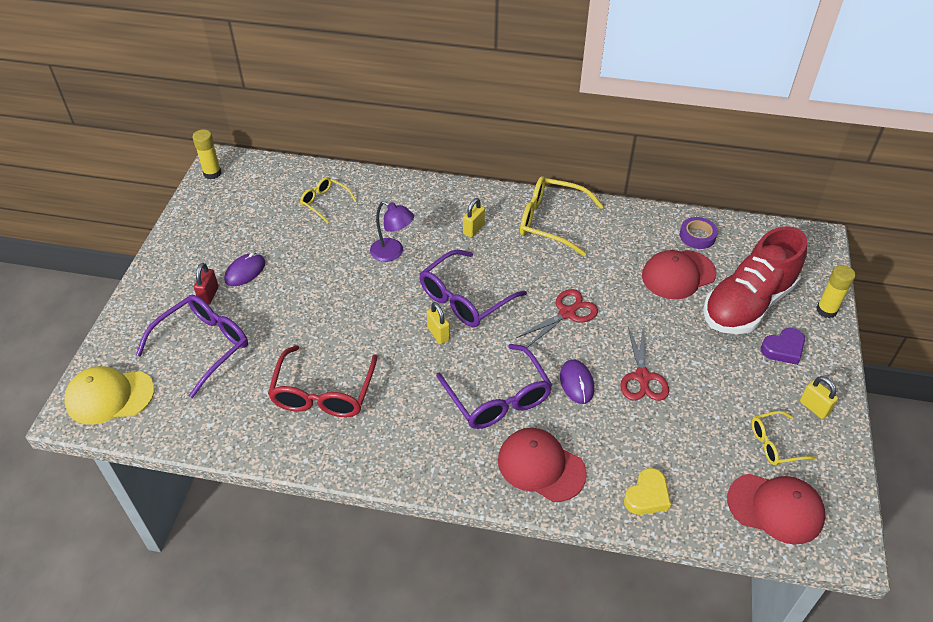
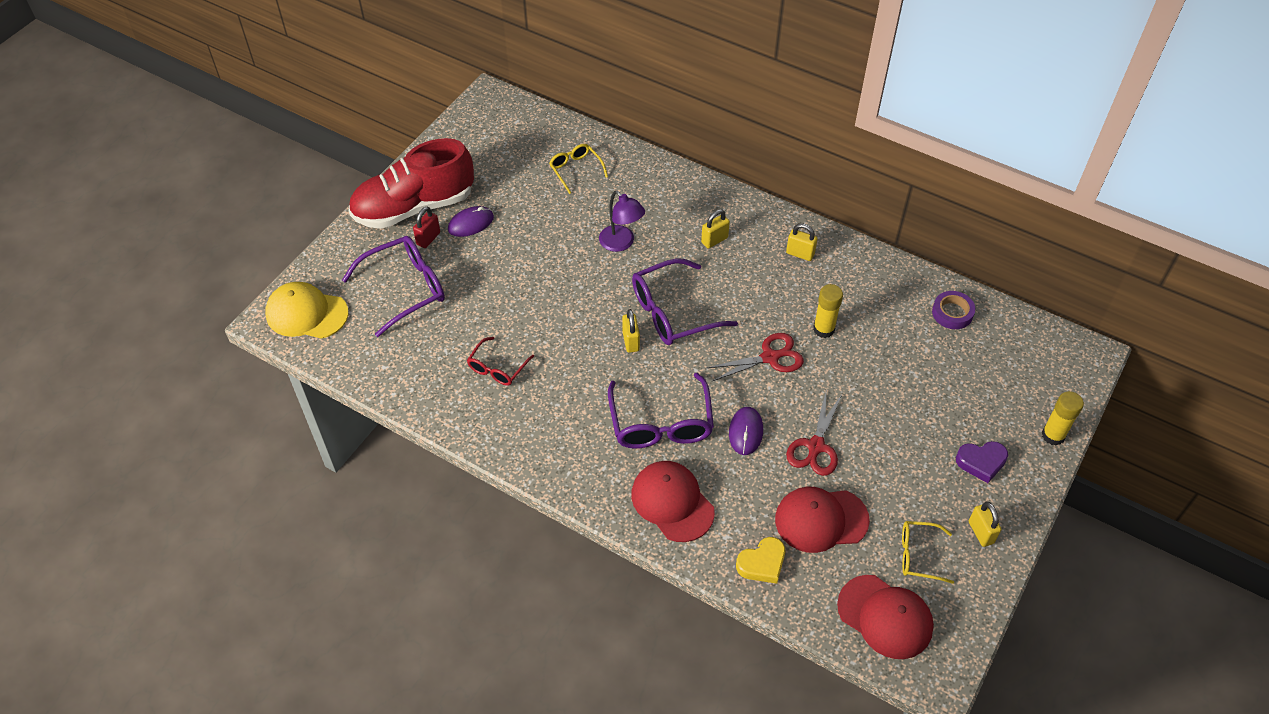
camera: 20 degrees right, 5 degrees up
yellow glue stick [192,129,221,179] -> yellow glue stick moved to [813,284,843,338]
red glasses [268,345,377,417] -> red glasses [467,337,534,386], size x0.57
yellow glasses [520,176,604,256] -> yellow padlock [786,223,818,261]
red cap [642,250,716,299] -> red cap moved to [775,487,870,553]
red shoe [703,226,807,334] -> red shoe moved to [348,138,474,229]

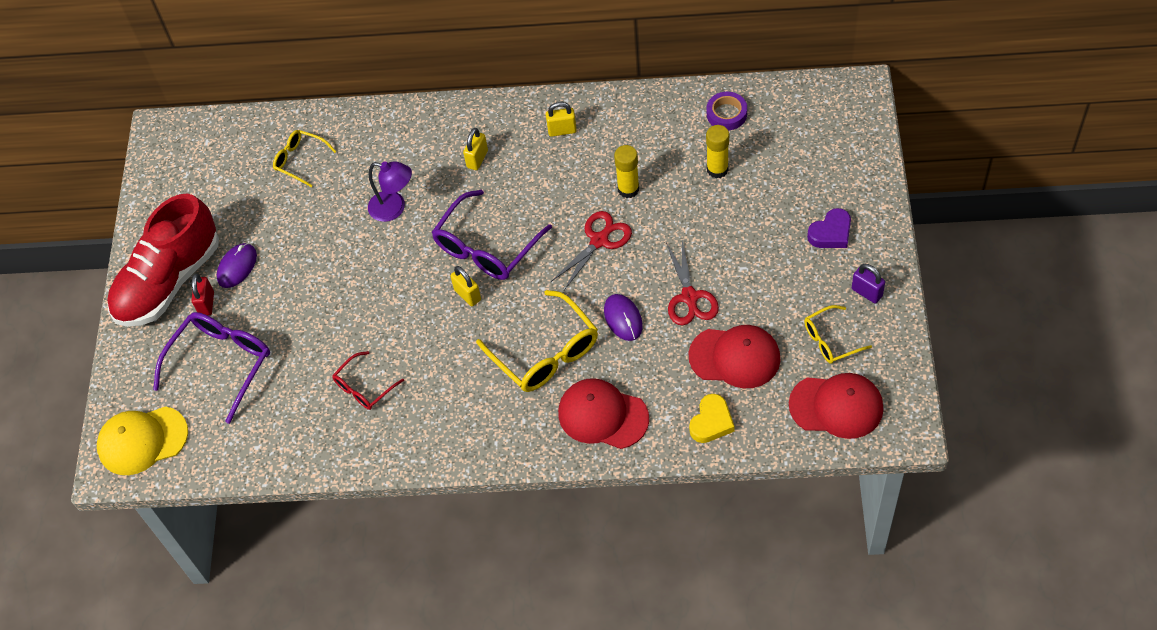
camera: 25 degrees left, 5 degrees up
red glasses [467,337,534,386] -> red glasses turned 45 degrees clockwise [332,351,404,410]
purple glasses [608,373,714,449] -> yellow glasses [476,290,598,392]
red cap [775,487,870,553] -> red cap turned 135 degrees counterclockwise [689,325,781,388]
yellow padlock [969,502,1001,547] -> purple padlock [852,264,885,303]
yellow glue stick [1042,391,1084,445] -> yellow glue stick moved to [706,125,729,178]

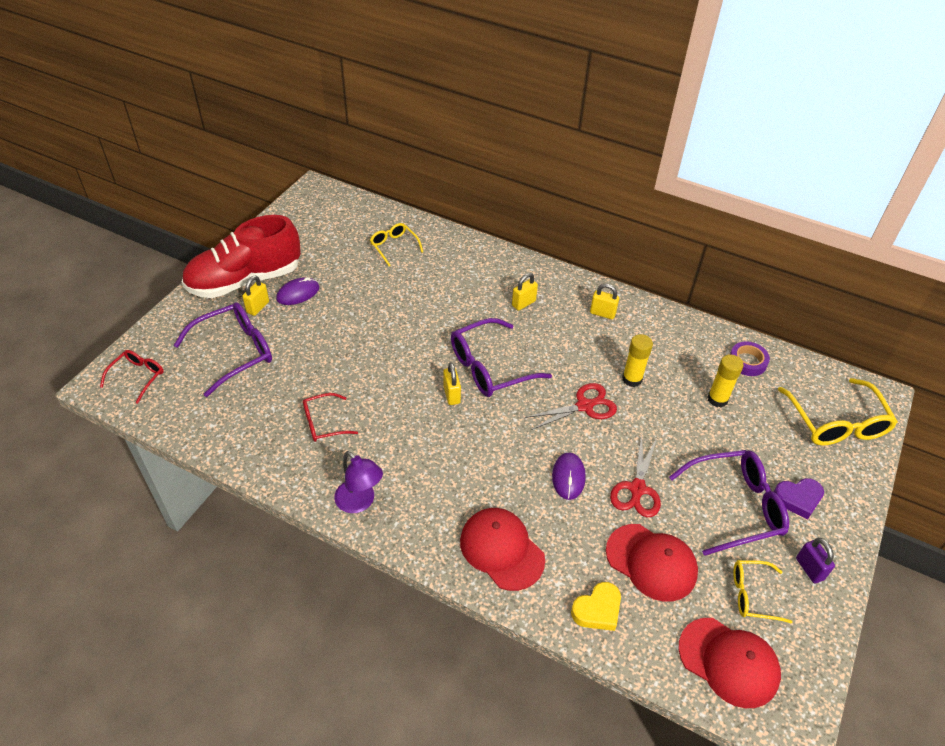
camera: 20 degrees right, 10 degrees down
yellow cap [97,406,188,475] -> red glasses [100,350,164,404]
red padlock [192,274,214,316] -> yellow padlock [242,275,269,316]
purple lamp [368,161,412,222] -> purple lamp moved to [334,451,383,513]
yellow glasses [476,290,598,392] -> yellow glasses moved to [778,378,898,446]
none -> purple glasses [669,450,789,556]

